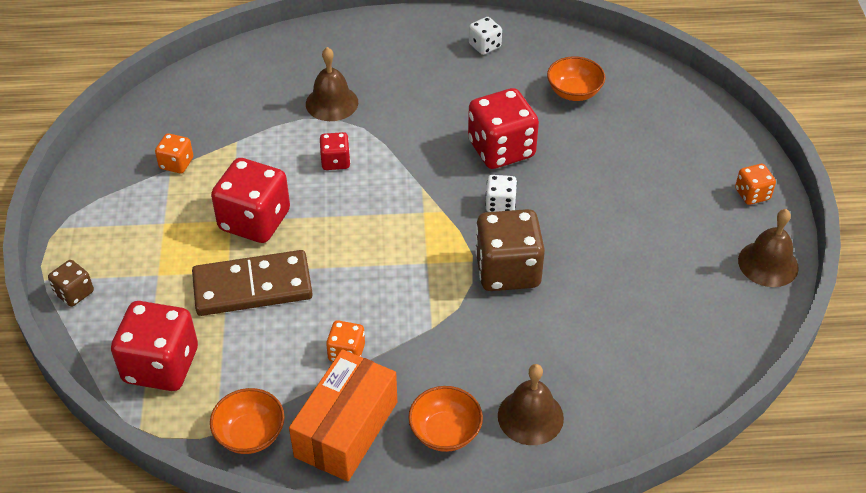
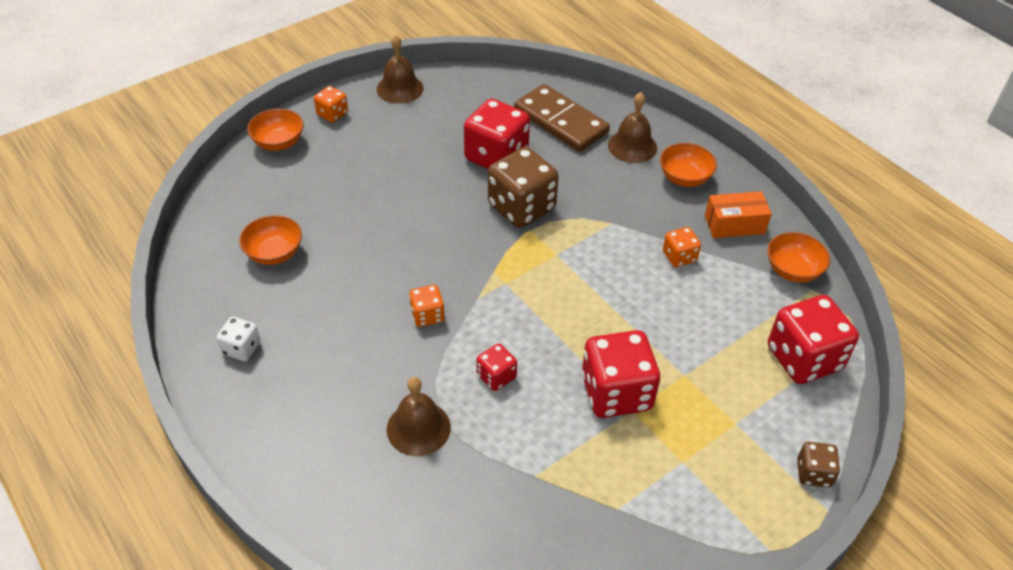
camera: 125 degrees left, 0 degrees up
orange dice [155,133,193,173] -> orange dice moved to [409,285,445,327]
brown domino [192,250,313,316] -> brown domino moved to [514,84,610,152]
orange box [289,349,397,481] -> orange box [705,191,772,238], size x0.65
red dice [468,88,539,169] -> red dice moved to [464,99,530,169]
white dice [485,175,517,212] -> none
none -> orange bowl [247,109,304,151]

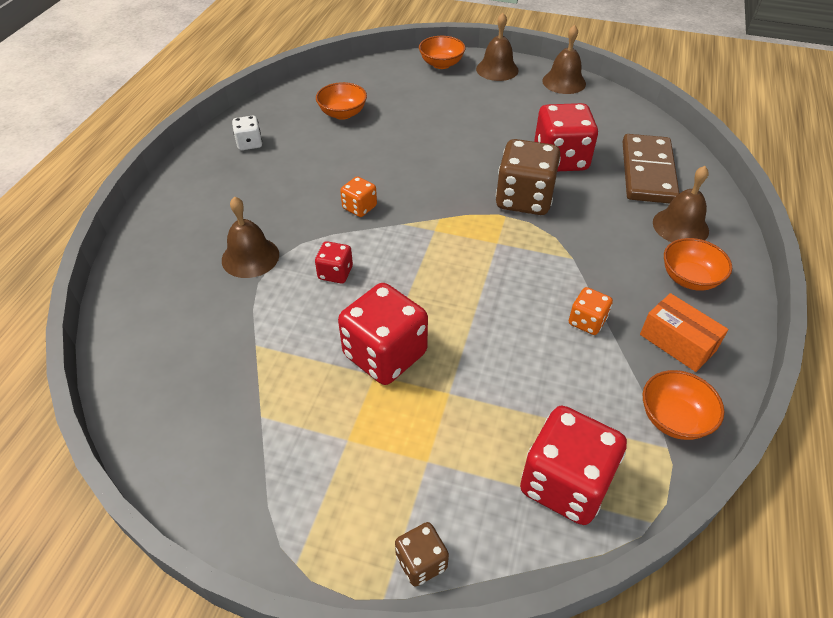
camera: 55 degrees right, 0 degrees up
orange dice [314,86,348,123] -> brown bell [476,13,519,81]

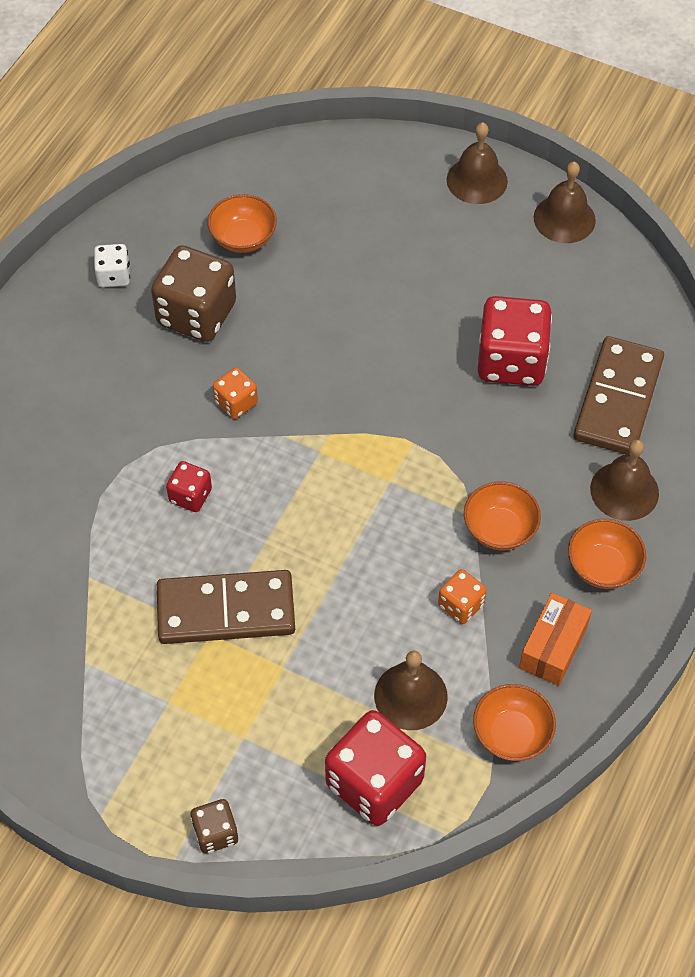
camera: 10 degrees right, 10 degrees up
brown bell [222,196,279,278] -> brown bell moved to [374,651,448,730]
red dice [338,283,428,385] -> brown domino [157,570,295,644]
orange bowl [419,36,466,69] -> orange bowl moved to [464,482,541,550]
brown dice [496,139,561,215] -> brown dice moved to [151,245,236,342]
orange box [640,293,728,372] -> orange box turned 60 degrees clockwise [519,593,592,686]

